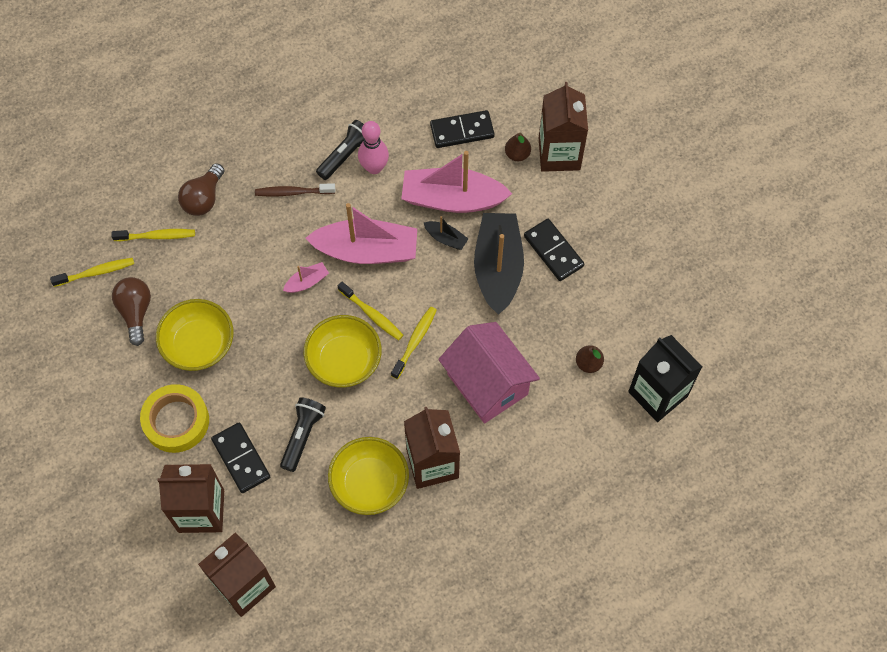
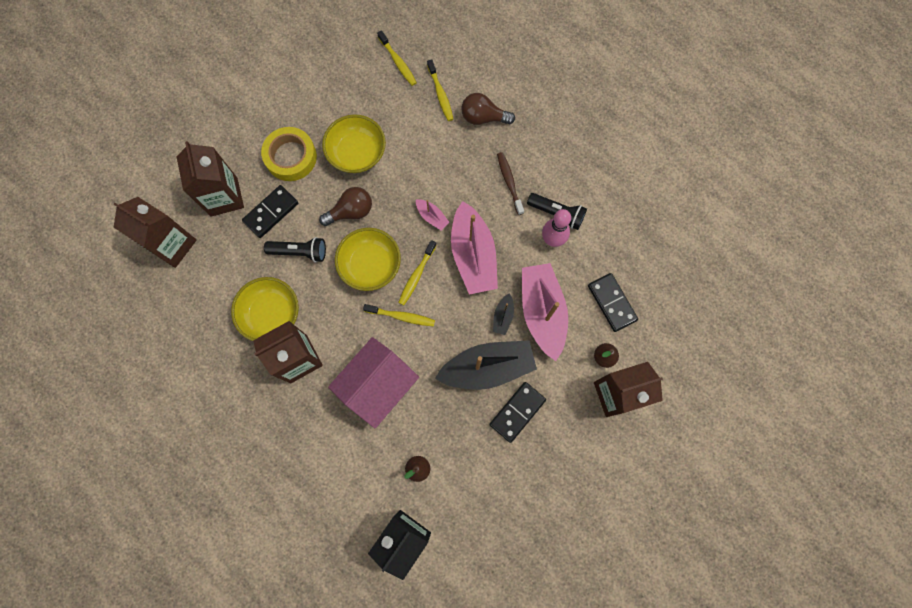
camera: 75 degrees right, 10 degrees up
brown light bulb [112,277,151,346] -> brown light bulb moved to [319,187,372,226]

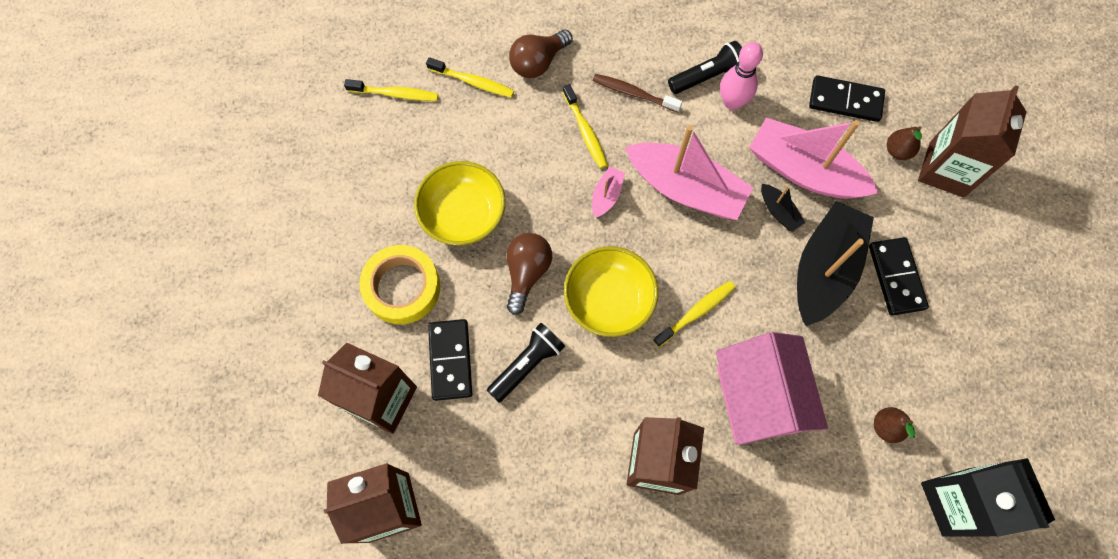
camera: 50 degrees left, 5 degrees down
yellow bowl [231,277,299,341] -> none
yellow toothbrush [398,240,436,305] -> yellow toothbrush moved to [563,84,608,169]
pink boat [416,200,449,230] -> pink boat turned 60 degrees counterclockwise [592,166,625,218]

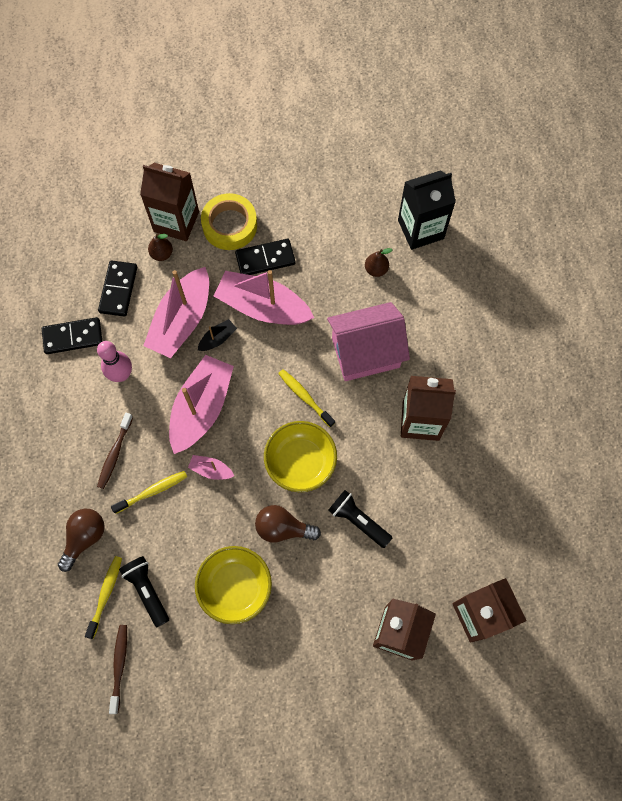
camera: 95 degrees left, 0 degrees up
yellow toothbrush [344,79,438,101] -> brown toothbrush [109,625,127,714]
yellow tape [359,245,440,324] -> yellow tape moved to [201,193,257,250]
black domino [428,319,472,401] -> black domino moved to [42,317,103,354]
brown light bulb [509,29,573,78] -> brown light bulb turned 105 degrees counterclockwise [58,508,105,572]
black flashlight [668,41,742,94] -> black flashlight moved to [119,556,169,627]
black boat [797,201,874,326] -> pink boat [214,270,314,325]

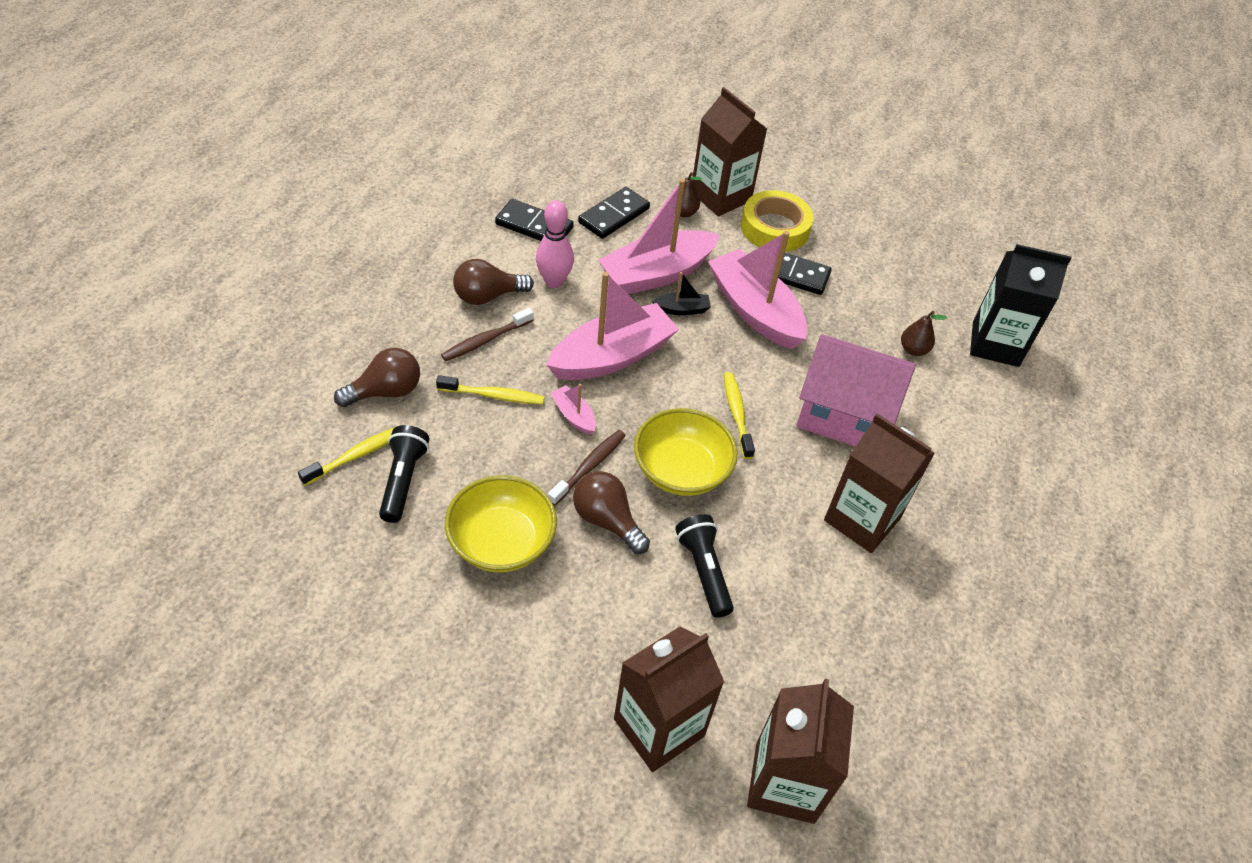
camera: 30 degrees right, 20 degrees down
brown toothbrush [109,625,127,714] -> brown toothbrush moved to [548,430,626,506]
none -> brown light bulb [453,259,534,305]

